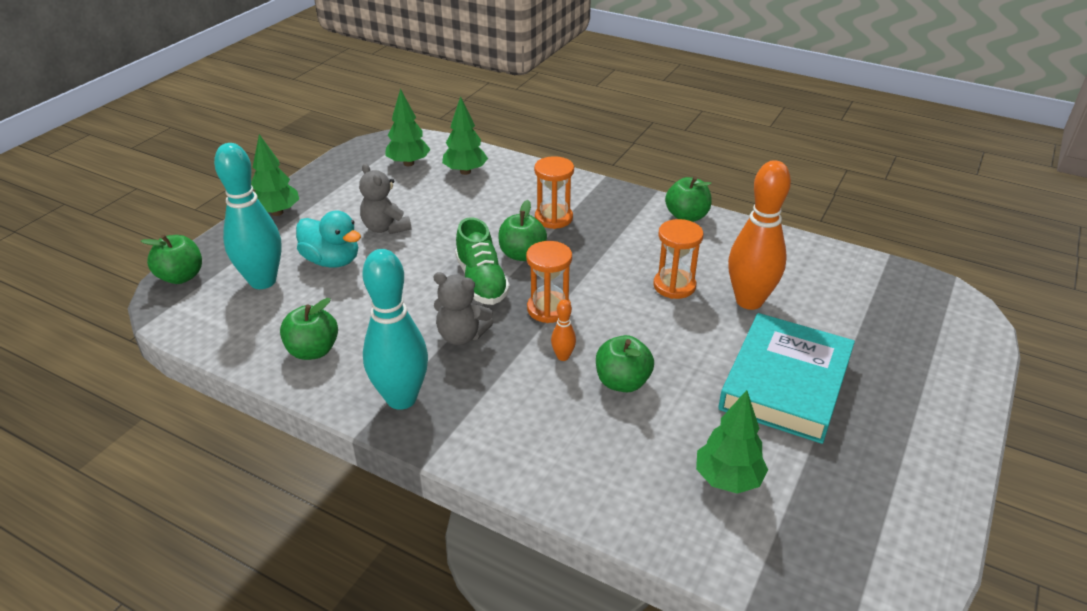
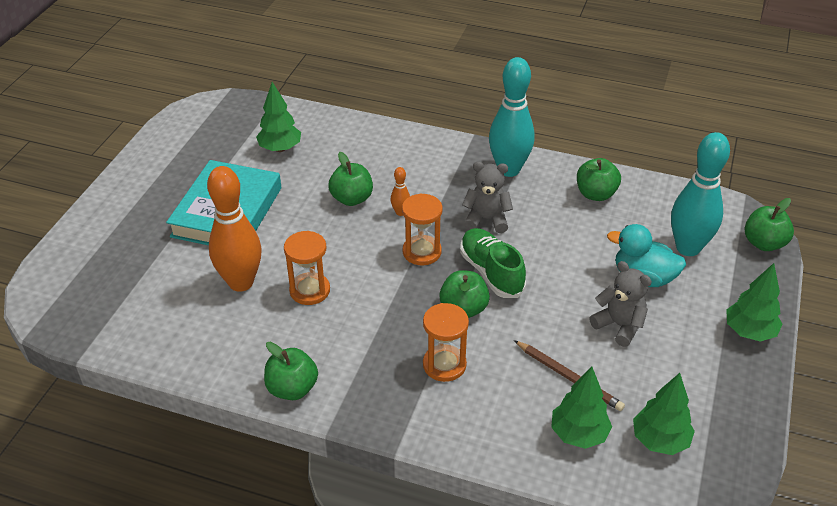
camera: 170 degrees right, 5 degrees up
none -> brown pencil [514,340,625,411]

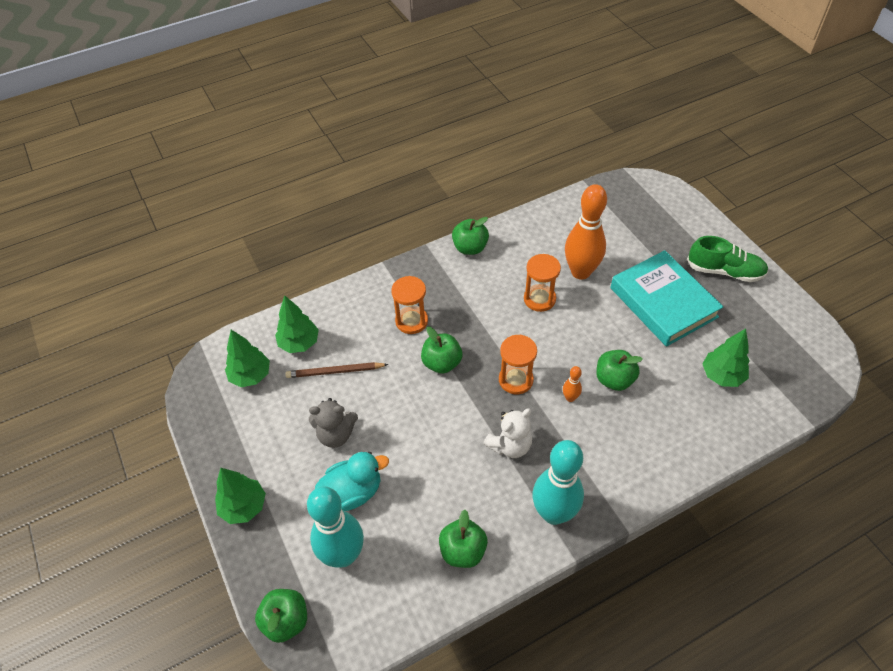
camera: 135 degrees right, 10 degrees up
green shoe [460,228,526,298] -> green shoe moved to [687,236,768,282]
grey teddy bear [462,162,513,233] -> white teddy bear [483,408,532,458]

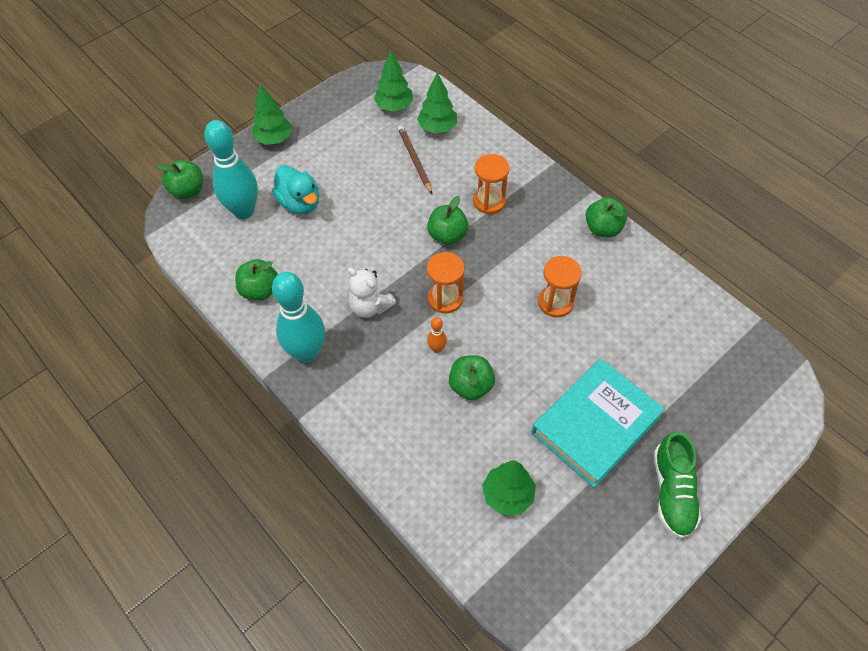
camera: 75 degrees right, 5 degrees up
grey teddy bear [309,398,358,448] -> none
orange bowling pin [565,184,607,280] -> none

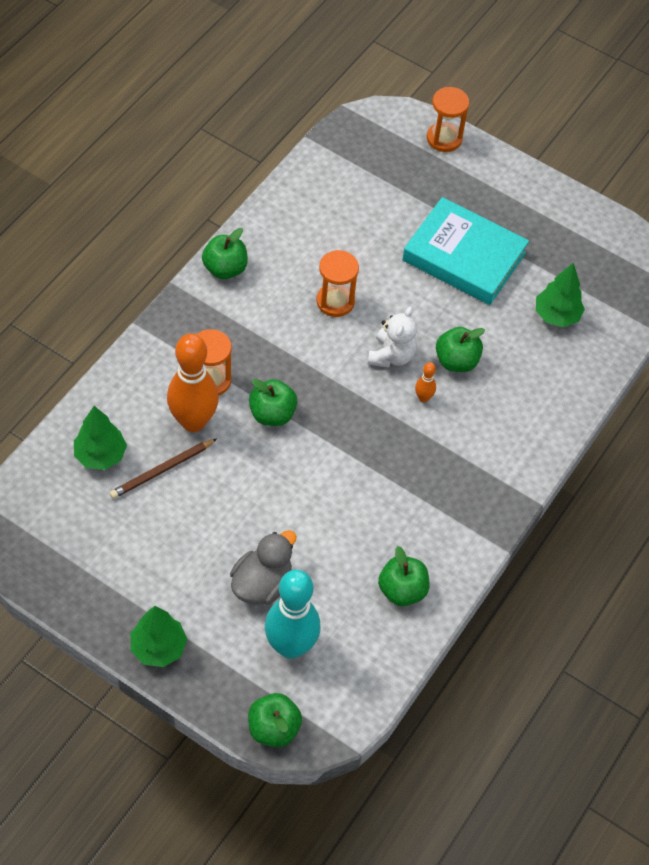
camera: 110 degrees left, 0 degrees up
turquoise duck [272,165,319,214] -> grey duck [230,530,296,605]
turquoise bowling pin [272,272,325,363] -> none
white teddy bear [347,267,396,318] -> white teddy bear moved to [368,307,417,368]
green tree [374,50,413,112] -> none
orange hourglass [427,252,465,313] -> orange hourglass moved to [427,87,469,152]
green shoe [654,431,701,539] -> none
none -> orange bowling pin [167,333,219,432]

